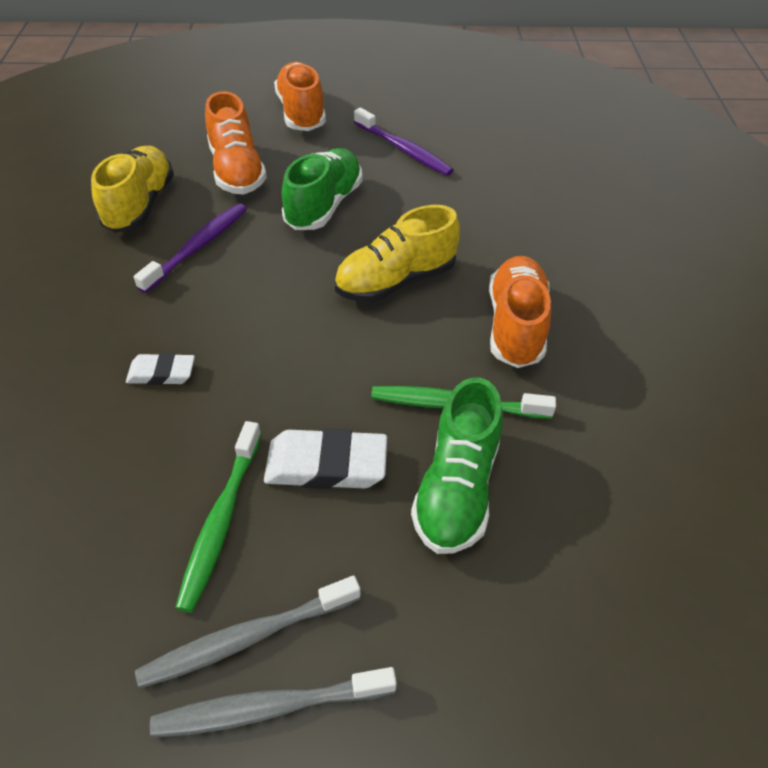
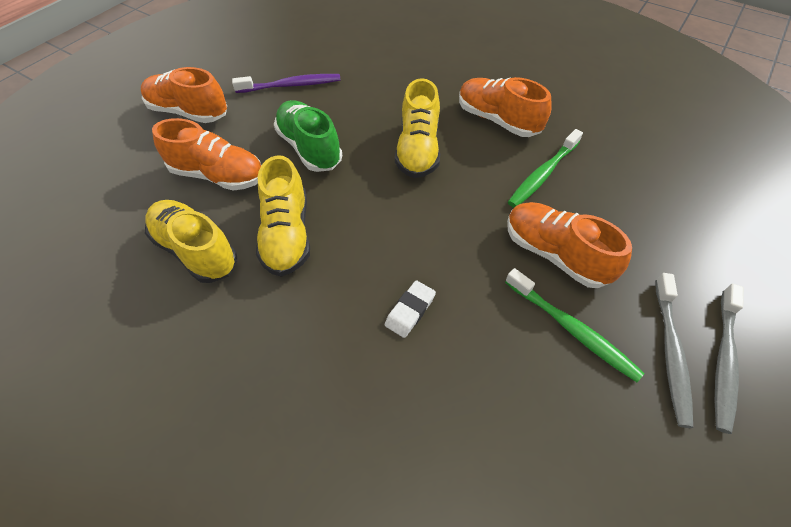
camera: 55 degrees left, 5 degrees up
purple toothbrush [134,203,247,293] -> yellow shoe [256,155,310,277]
white eraser [264,428,387,489] -> orange shoe [507,202,632,288]
green shoe [411,377,503,554] -> none

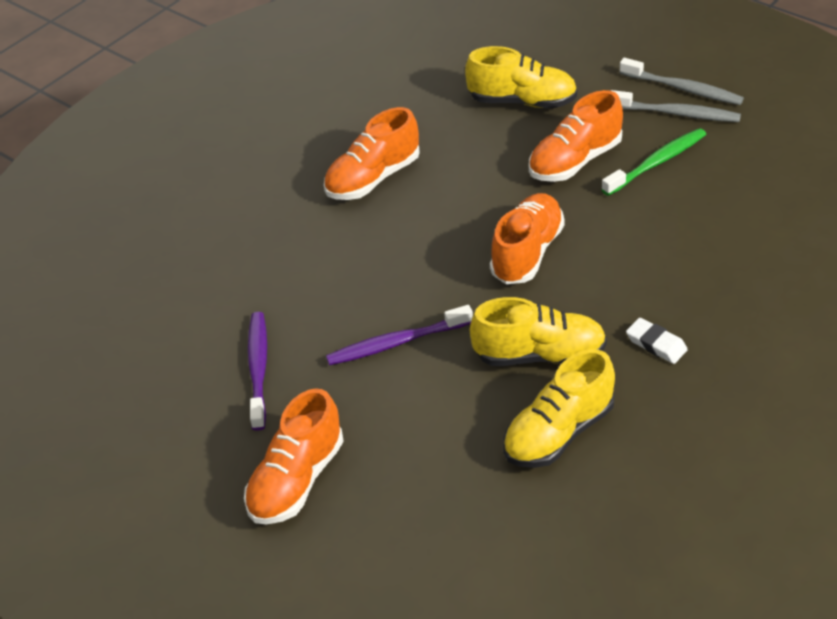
camera: 80 degrees left, 10 degrees down
orange shoe [152,118,261,191] -> orange shoe moved to [490,193,565,284]
green shoe [274,100,342,172] -> purple toothbrush [326,305,473,366]
white eraser [385,281,436,338] -> white eraser moved to [626,318,688,364]
yellow shoe [395,78,440,178] -> yellow shoe moved to [465,46,577,108]
green toothbrush [508,129,583,208] -> none

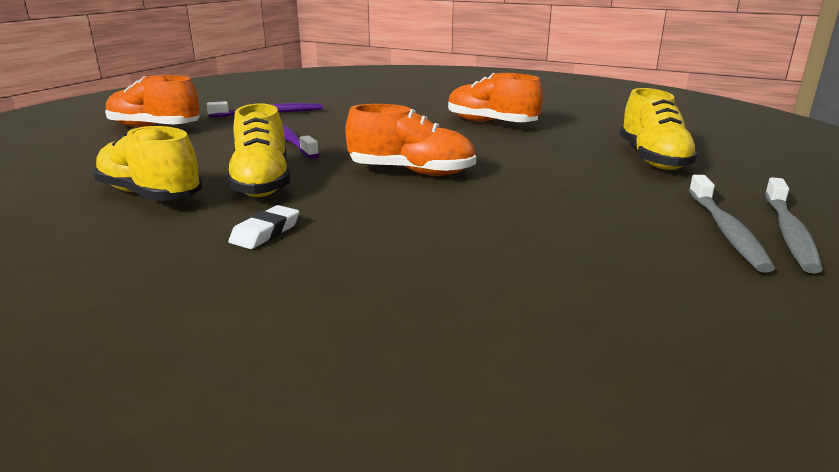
camera: 75 degrees right, 20 degrees down
orange shoe [529,90,623,182] -> none
green toothbrush [601,128,706,196] -> none

